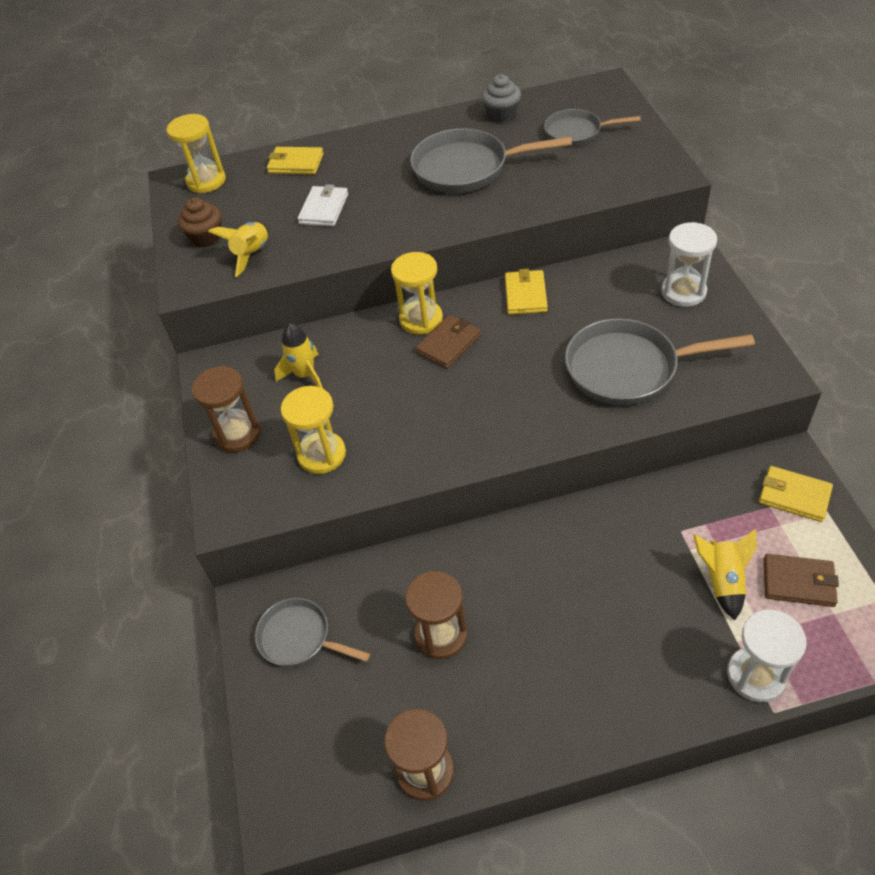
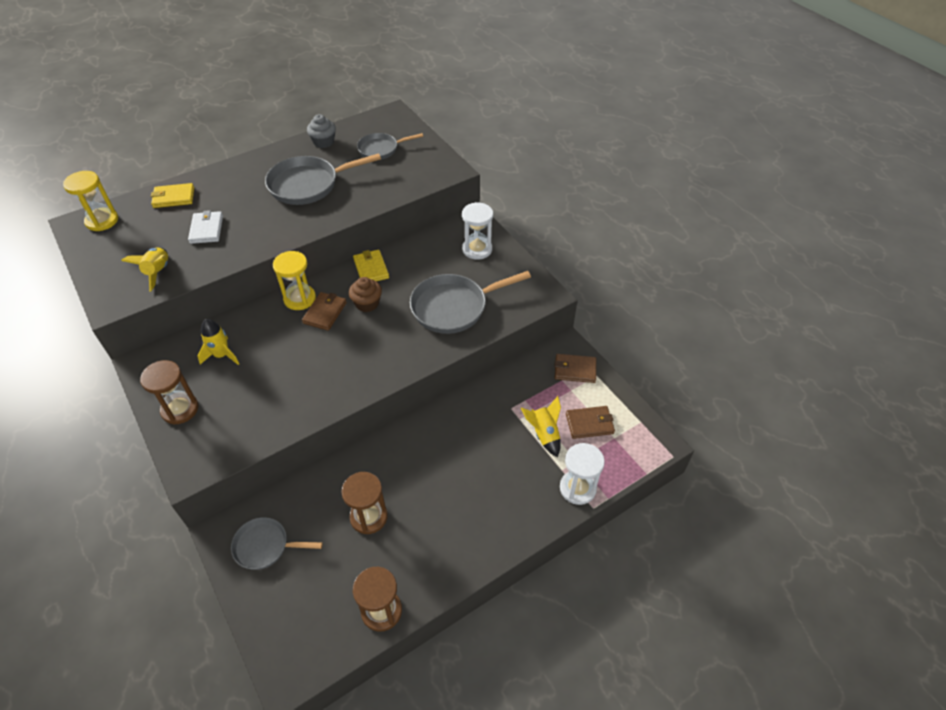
camera: 25 degrees left, 0 degrees up
brown cupcake [178,197,221,247] -> brown cupcake moved to [349,277,382,312]
yellow hourglass [281,386,346,474] -> none
yellow wallet [759,466,833,522] -> brown wallet [554,354,596,383]

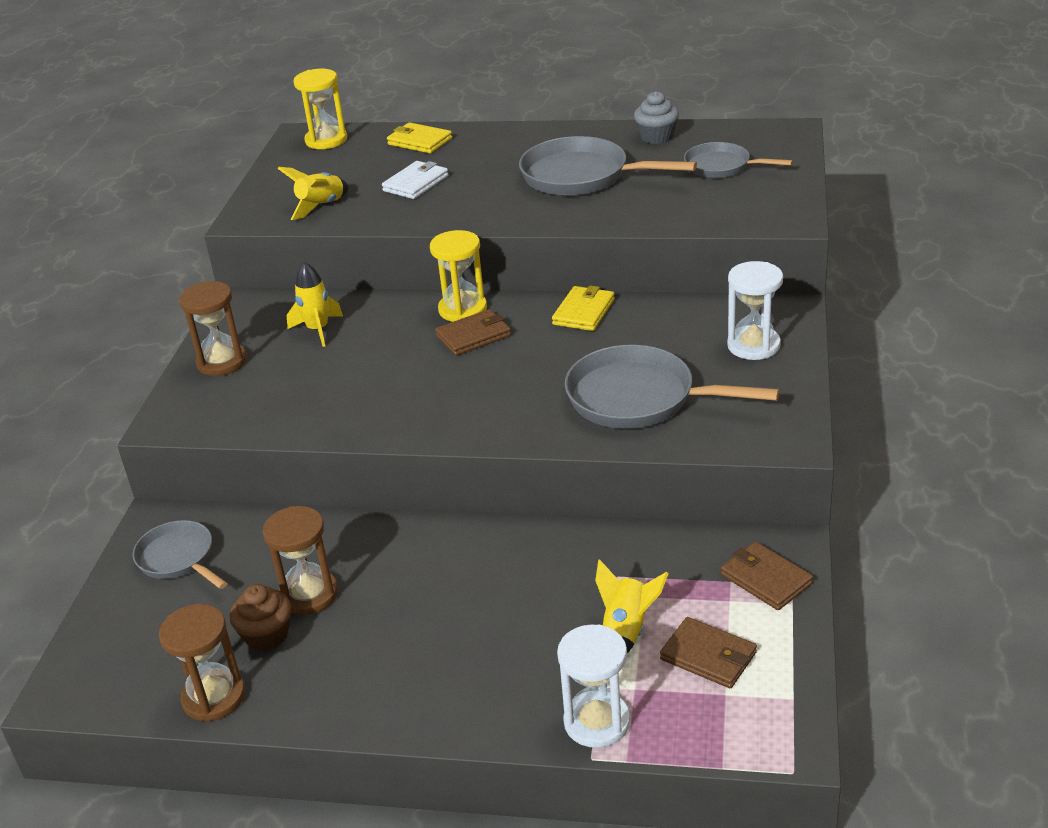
camera: 45 degrees right, 15 degrees down
brown cupcake [349,277,382,312] -> brown cupcake moved to [229,584,291,651]

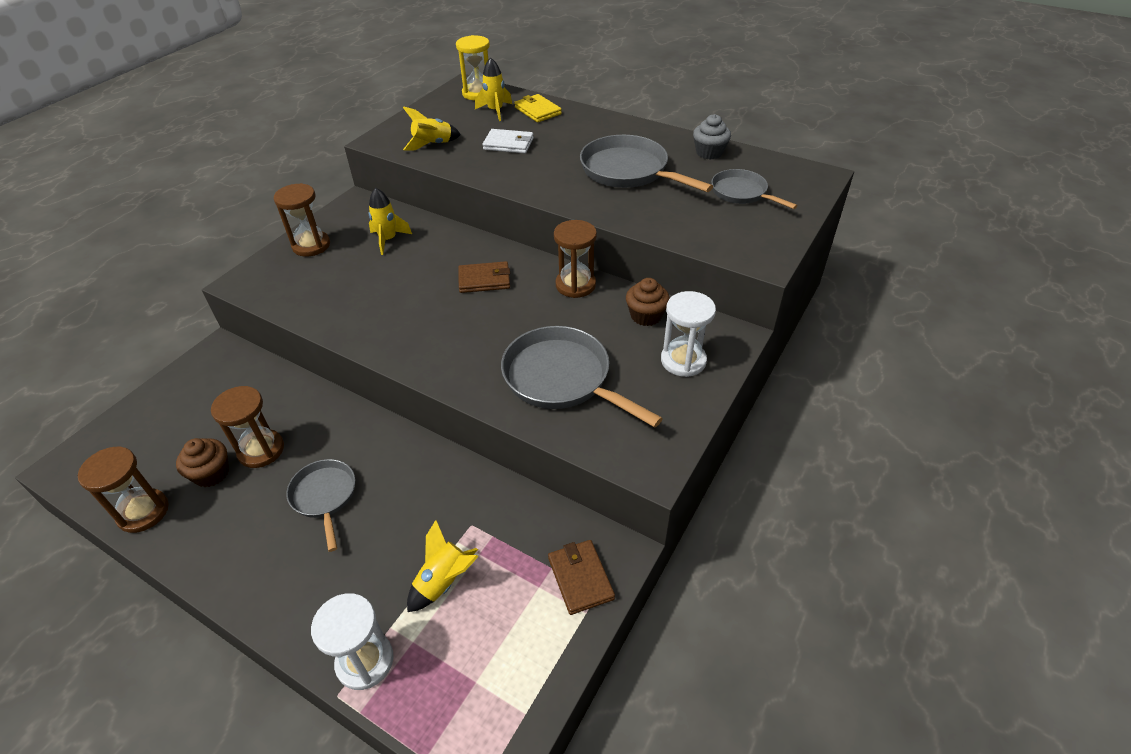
camera: 20 degrees right, 10 degrees up
grey pan [133,520,228,589] -> grey pan moved to [286,459,355,552]
white wallet [382,161,448,199] -> white wallet turned 45 degrees clockwise [483,129,534,153]
yellow hourglass [430,230,487,322] -> none
yellow wallet [552,285,615,331] -> brown hourglass [554,220,597,298]
brown wallet [660,617,757,688] -> none
none -> yellow rocket [475,57,512,121]
none -> brown cupcake [626,278,670,326]

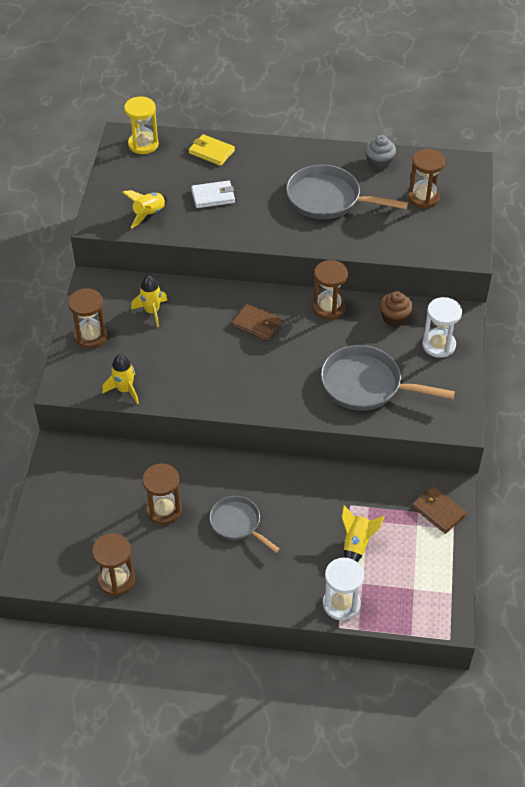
camera: 25 degrees left, 5 degrees up
brown cupcake [176,438,229,487] -> none
brown wallet [458,261,510,293] -> brown wallet turned 60 degrees clockwise [232,304,282,341]
yellow rocket [475,57,512,121] -> yellow rocket moved to [102,354,139,404]
grey pan [711,169,798,209] -> brown hourglass [408,149,445,208]

